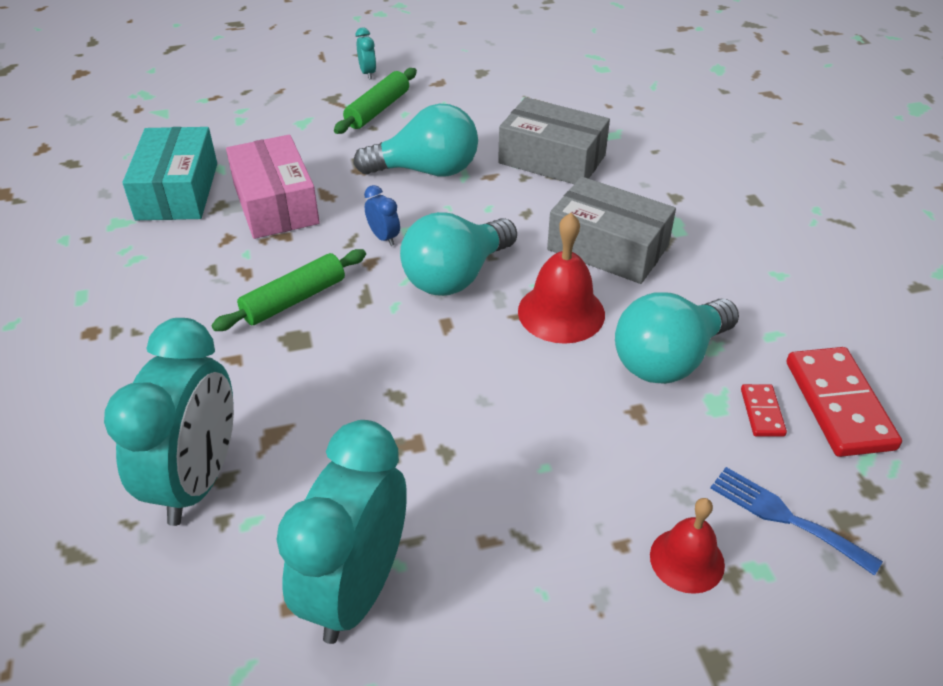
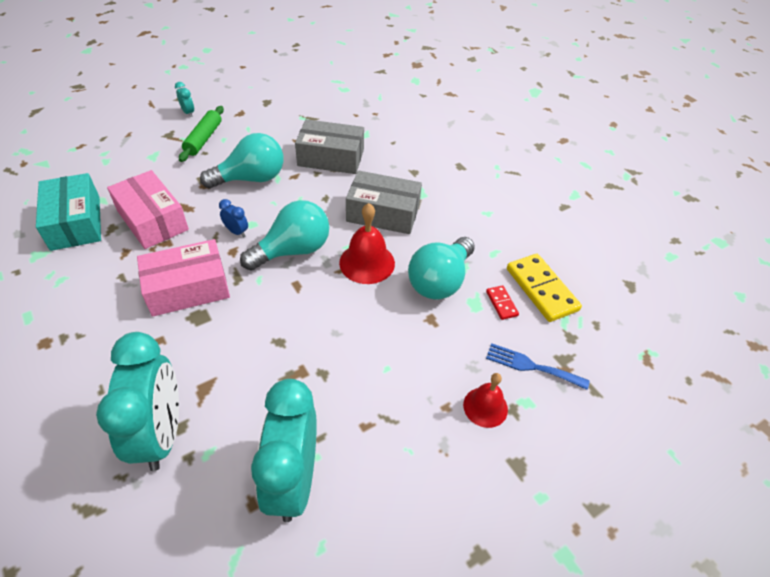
camera: 20 degrees left, 5 degrees up
green rolling pin [211,249,366,331] -> pink box [137,239,230,317]
turquoise light bulb [400,212,517,296] -> turquoise light bulb turned 150 degrees counterclockwise [240,200,329,271]
red domino [787,347,902,457] -> yellow domino [507,254,582,322]

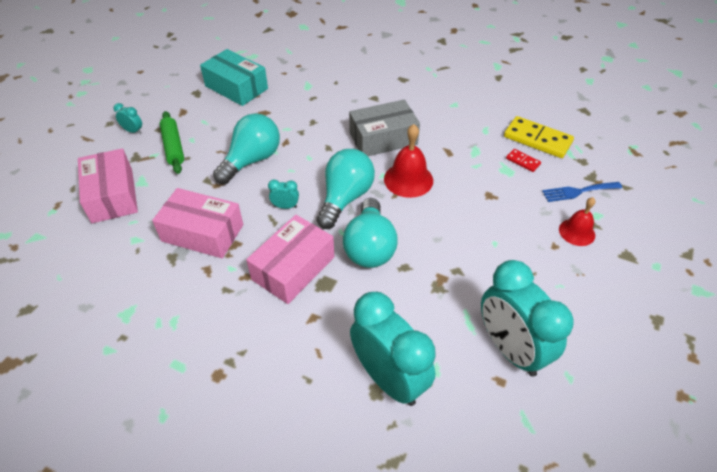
camera: 30 degrees left, 0 degrees up
turquoise box [36,173,101,251] -> turquoise box moved to [200,49,268,106]
blue clock [219,199,248,237] -> turquoise clock [268,179,299,209]
grey box [295,119,364,174] -> none
turquoise light bulb [408,237,475,300] -> turquoise light bulb moved to [343,198,398,268]
none -> pink box [78,148,138,223]

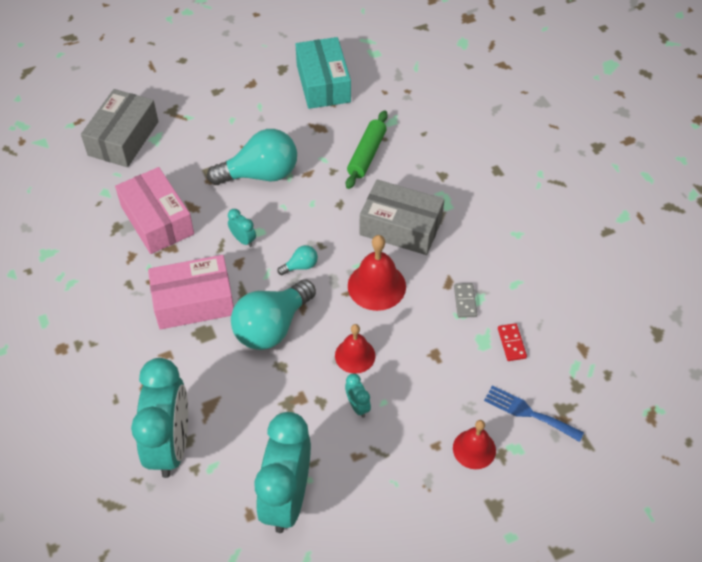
camera: 40 degrees right, 5 degrees up
pink box [78,148,138,223] -> grey box [81,89,159,167]
turquoise clock [113,103,142,134] -> turquoise clock moved to [345,373,371,418]
green rolling pin [160,111,184,174] -> green rolling pin moved to [346,110,388,189]
turquoise light bulb [317,149,375,229] -> turquoise light bulb [277,245,318,275], size x0.44
yellow domino [504,116,574,158] -> none
none -> red bell [335,324,376,374]
none -> grey domino [454,283,477,318]

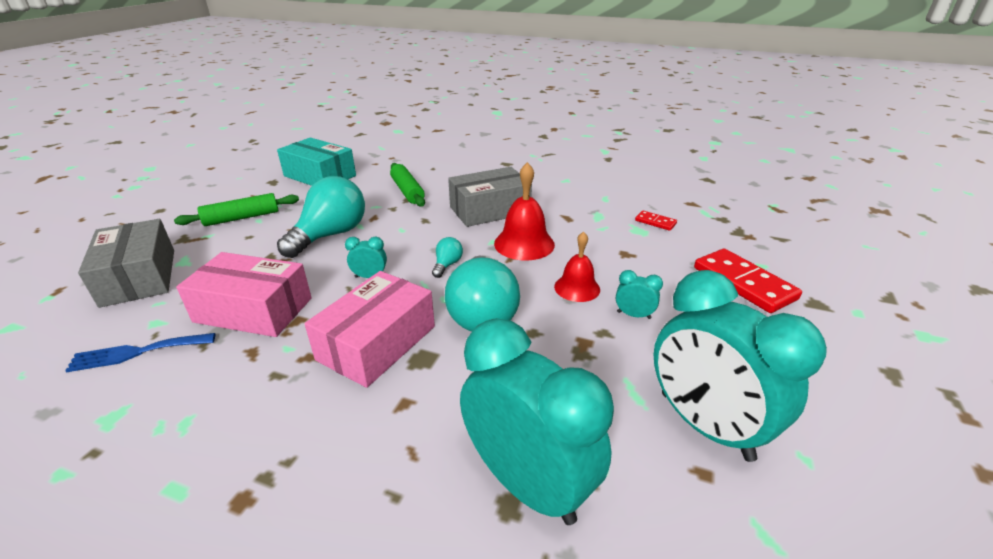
camera: 45 degrees left, 20 degrees down
red bell [453,420,496,469] -> red domino [694,249,802,313]
grey domino [454,283,477,318] -> none
blue fork [484,385,584,442] -> blue fork moved to [65,333,215,372]
none -> green rolling pin [174,193,299,226]

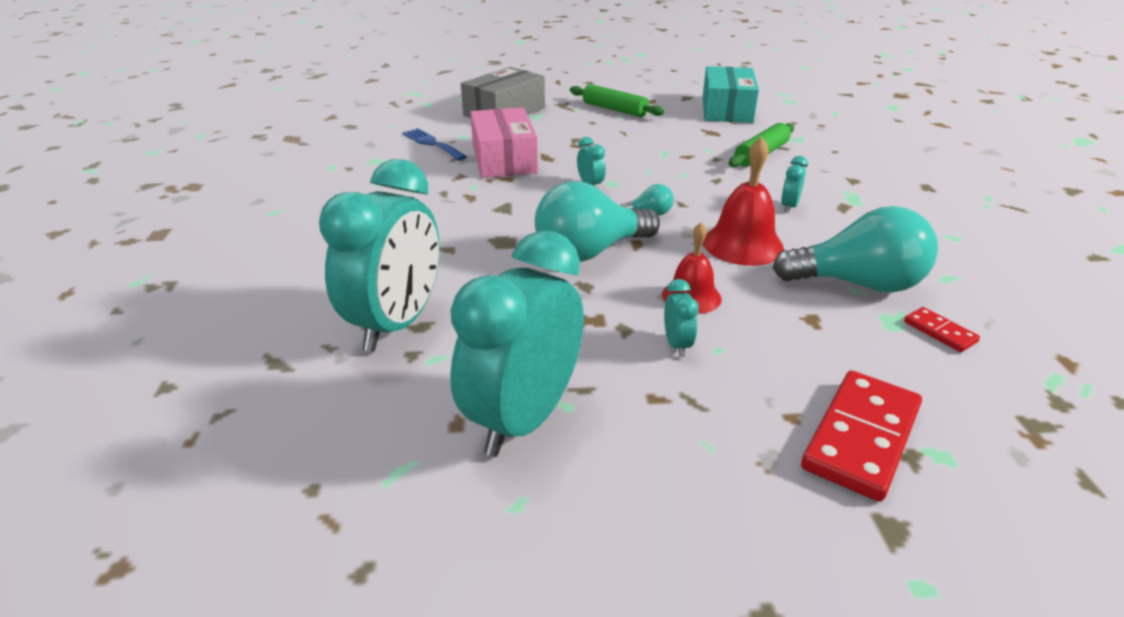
camera: 65 degrees right, 0 degrees up
turquoise light bulb [277,176,365,258] -> turquoise light bulb moved to [773,206,938,292]
pink box [305,271,435,388] -> none
grey box [448,167,532,227] -> turquoise clock [781,156,808,213]
red domino [635,210,677,231] -> red domino turned 45 degrees counterclockwise [904,307,980,352]

